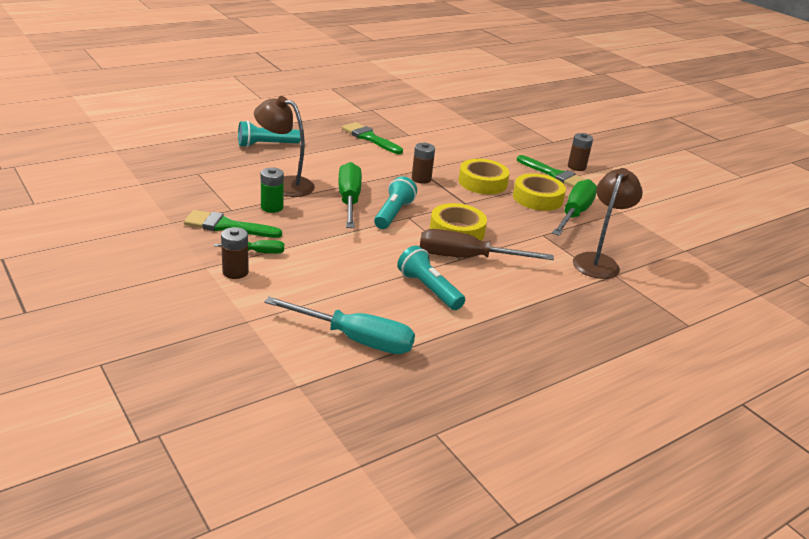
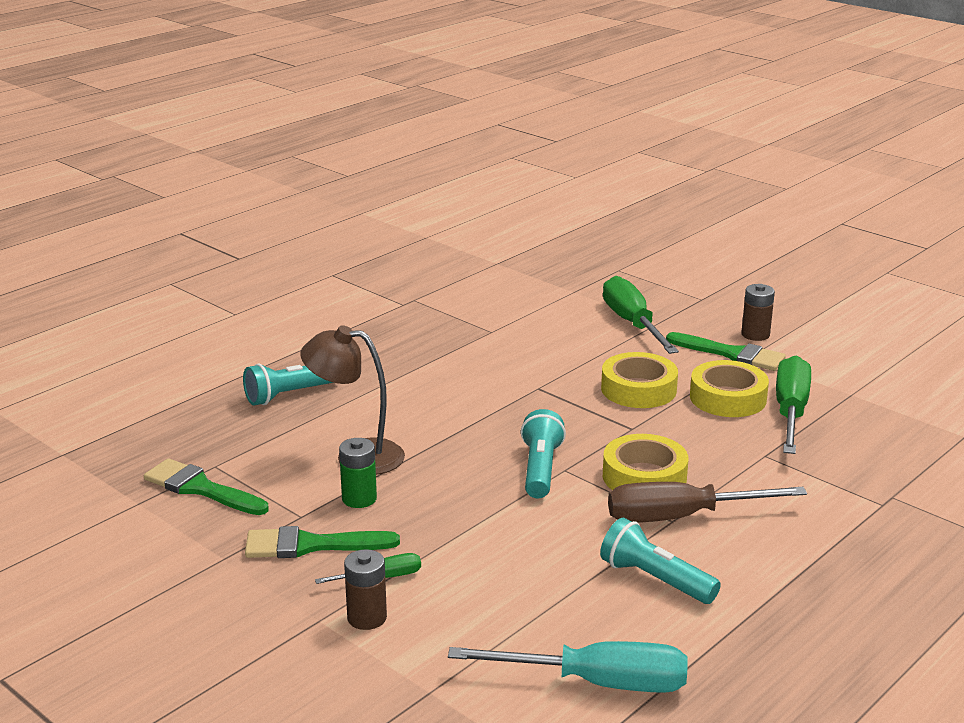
camera: 10 degrees left, 5 degrees down
green screwdriver [338,162,362,228] -> green screwdriver moved to [603,276,679,354]
green brush [342,122,403,154] -> green brush moved to [144,458,269,515]
brown battery [412,143,435,184] -> none
brown lamp [573,168,643,279] -> none

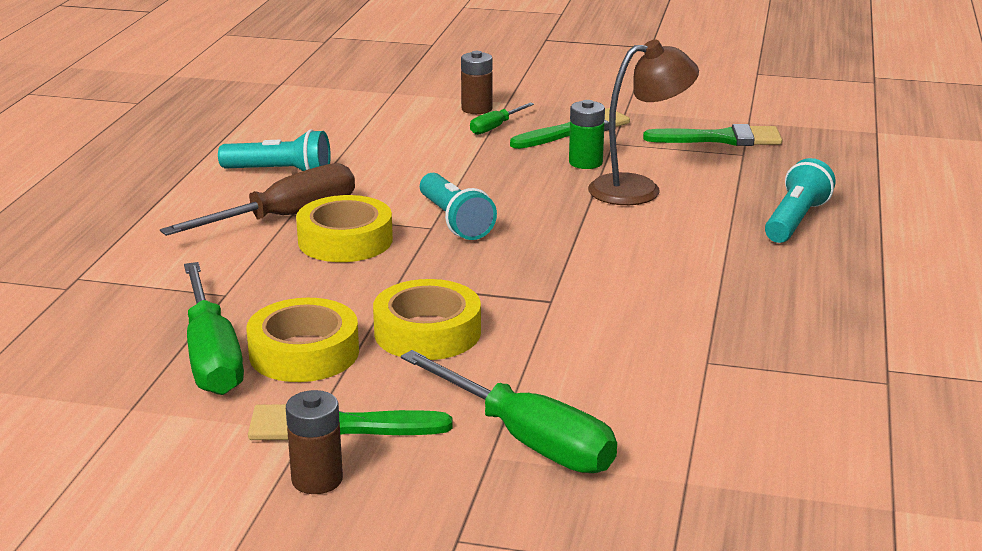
camera: 150 degrees right, 0 degrees up
turquoise screwdriver [448,641,688,693] -> none

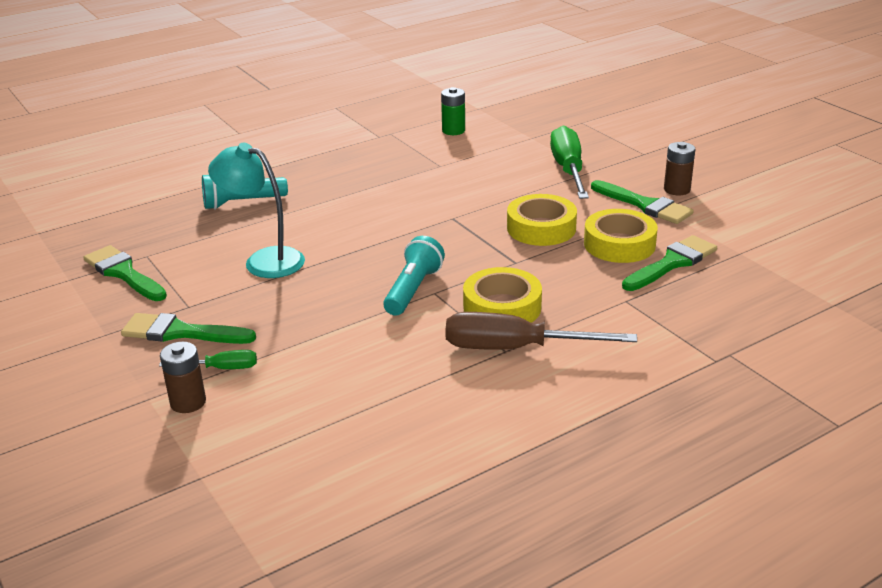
camera: 135 degrees left, 5 degrees up
green screwdriver [184,262,244,395] -> green brush [622,235,717,291]
turquoise flashlight [218,129,331,171] -> none
green battery [569,100,605,169] -> green battery moved to [441,87,465,135]
brown lamp [588,40,699,205] -> turquoise lamp [208,143,305,278]

